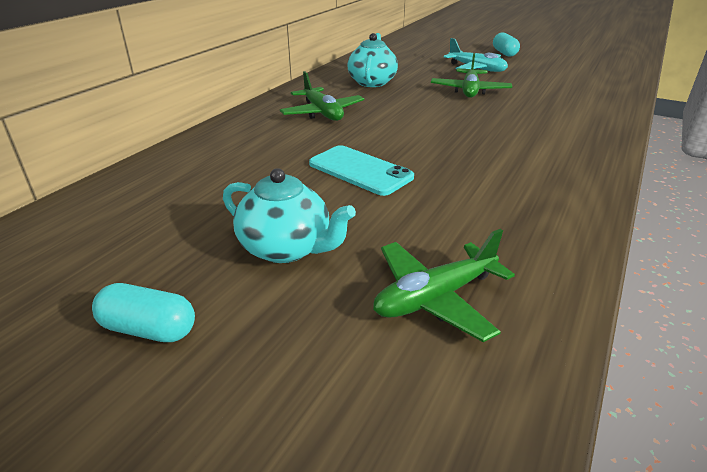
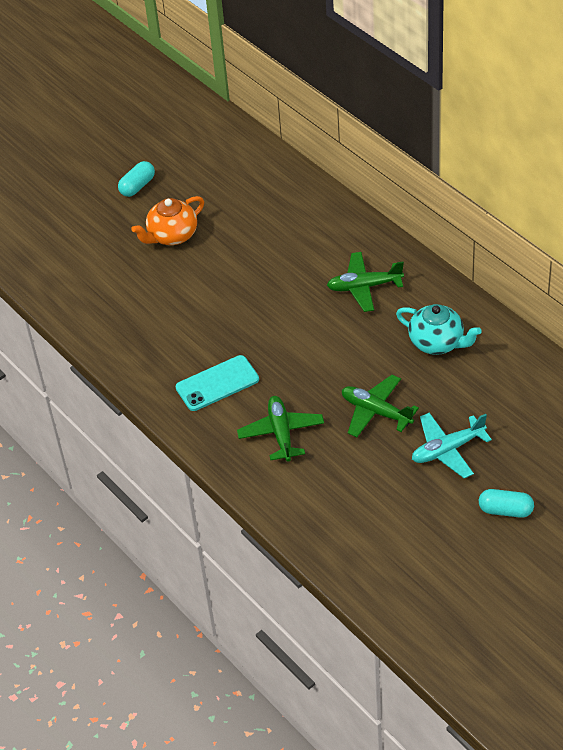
camera: 115 degrees right, 15 degrees up
turquoise teapot [223,168,356,263] -> orange teapot [131,196,204,245]
turquoise phone [309,145,414,196] -> turquoise phone moved to [176,355,259,411]
green plane [373,229,515,342] -> green plane moved to [237,396,324,462]

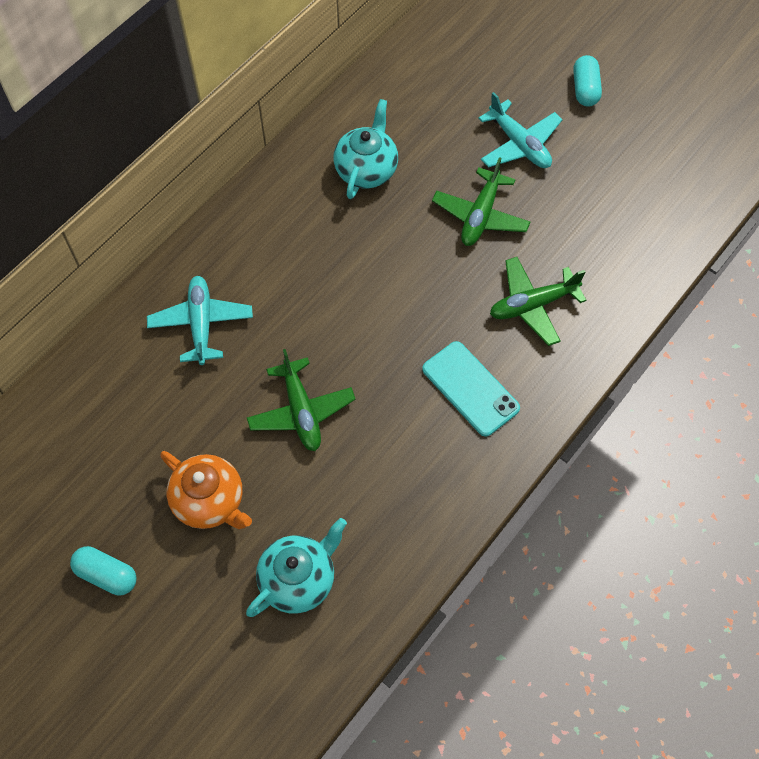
camera: 105 degrees left, 15 degrees up
green plane [327,252,404,312] -> green plane moved to [247,349,356,451]
none -> turquoise plane [147,276,253,365]
none -> turquoise teapot [246,518,347,617]

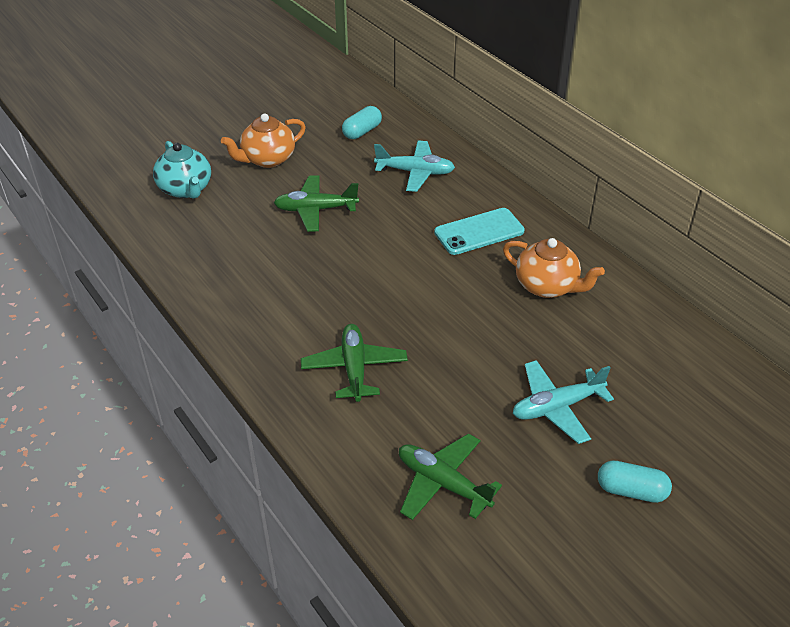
camera: 105 degrees right, 20 degrees down
turquoise capsule [70,546,137,595] -> turquoise capsule moved to [342,106,382,139]
turquoise teapot [333,99,398,199] -> orange teapot [503,238,605,298]
turquoise phone [422,341,520,437] -> turquoise phone moved to [434,208,525,255]
green plane [432,157,530,246] -> green plane moved to [399,433,502,520]

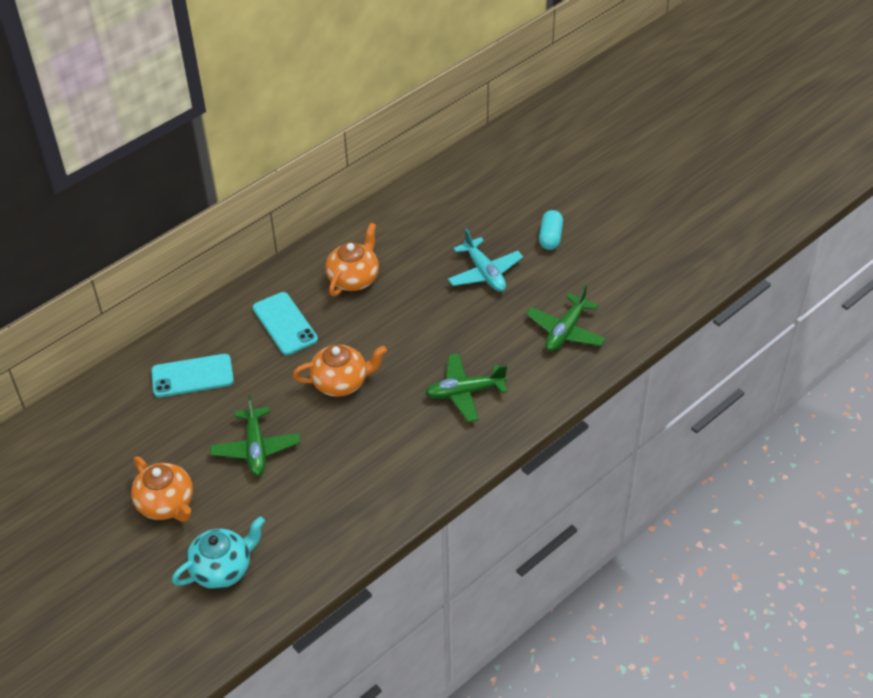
camera: 95 degrees left, 5 degrees up
turquoise capsule [342,106,382,139] -> none
turquoise plane [374,140,455,192] -> turquoise phone [151,354,234,397]
none -> orange teapot [293,345,387,397]

